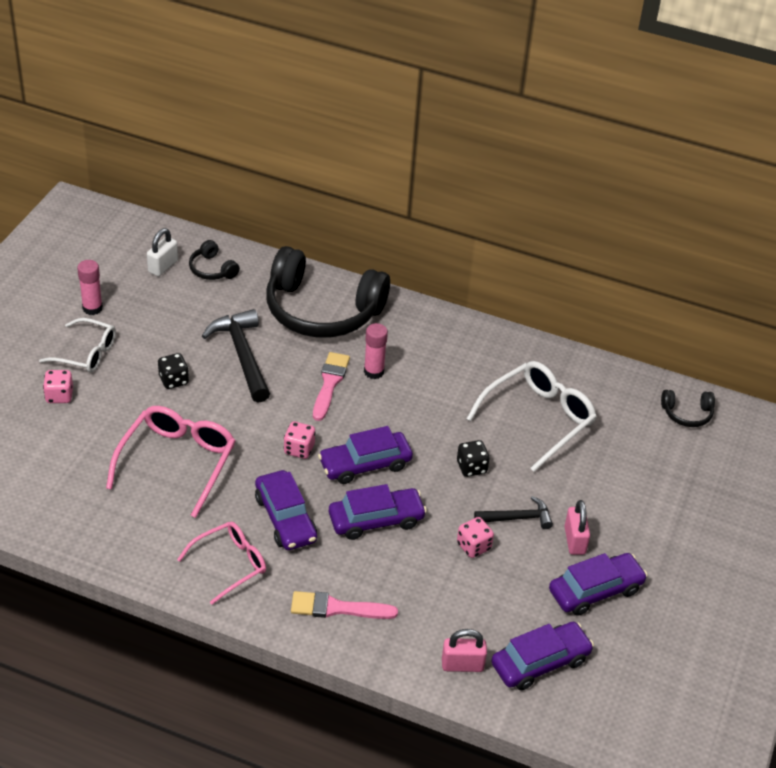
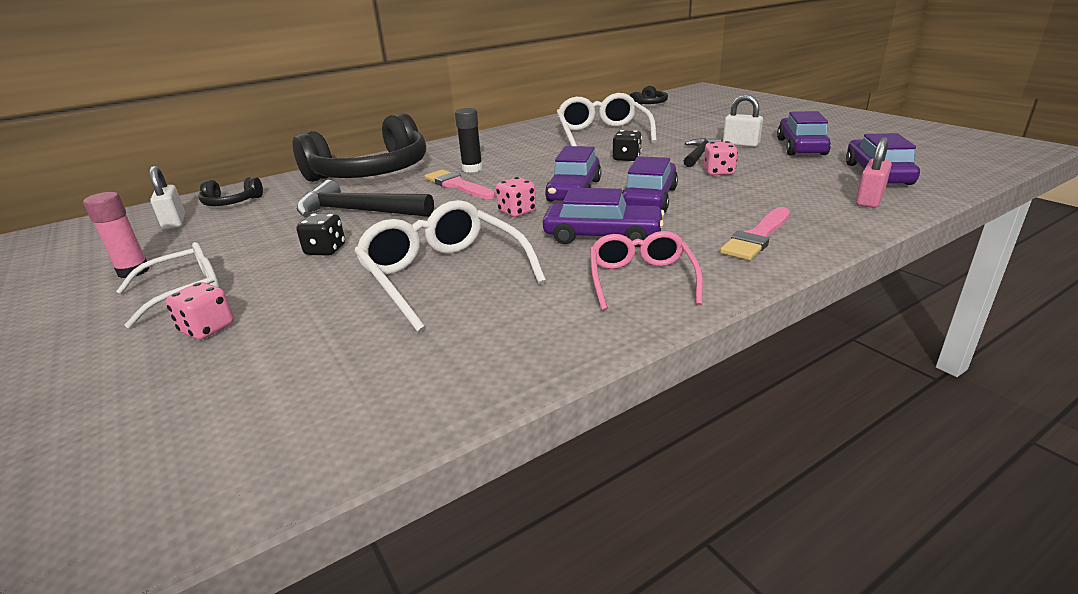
camera: 50 degrees left, 15 degrees down
pink glasses [106,406,235,518] -> white glasses [354,200,546,332]
pink glue stick [364,323,388,379] -> black glue stick [455,108,483,173]
pink padlock [565,500,590,555] -> white padlock [723,94,763,147]

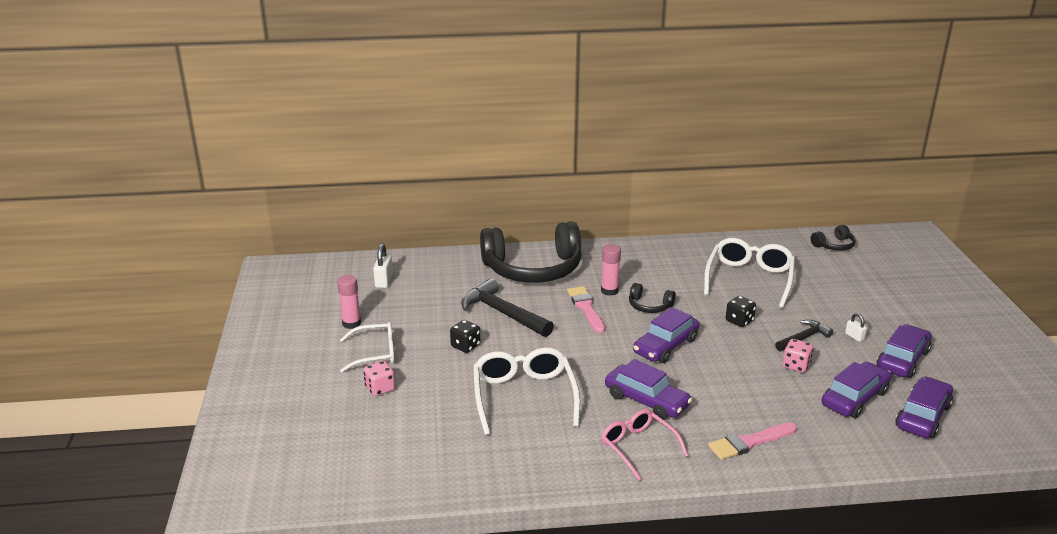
camera: 25 degrees right, 0 degrees up
black headphones [199,177,263,206] -> black headphones moved to [629,283,676,313]
black glue stick [455,108,483,173] -> pink glue stick [601,244,621,296]
pink dice [496,177,536,217] -> none
pink glasses [590,231,703,311] -> pink glasses turned 60 degrees counterclockwise [601,409,688,481]
purple car [622,156,678,213] -> purple car moved to [822,362,892,418]
white padlock [723,94,763,147] -> white padlock [845,313,867,342], size x0.60
pink padlock [856,137,892,208] -> none

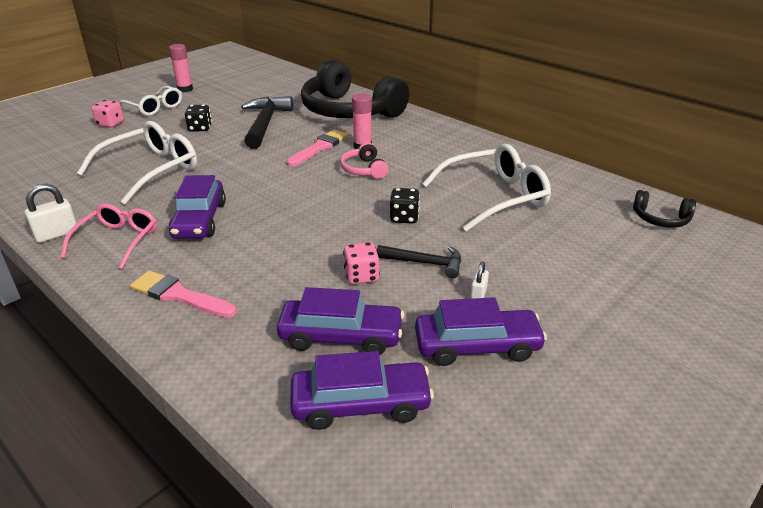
camera: 50 degrees right, 5 degrees up
white padlock [373,243,393,288] -> white padlock moved to [25,184,78,243]
black headphones [629,283,676,313] -> pink headphones [340,142,388,179]
purple car [633,307,700,363] -> none

